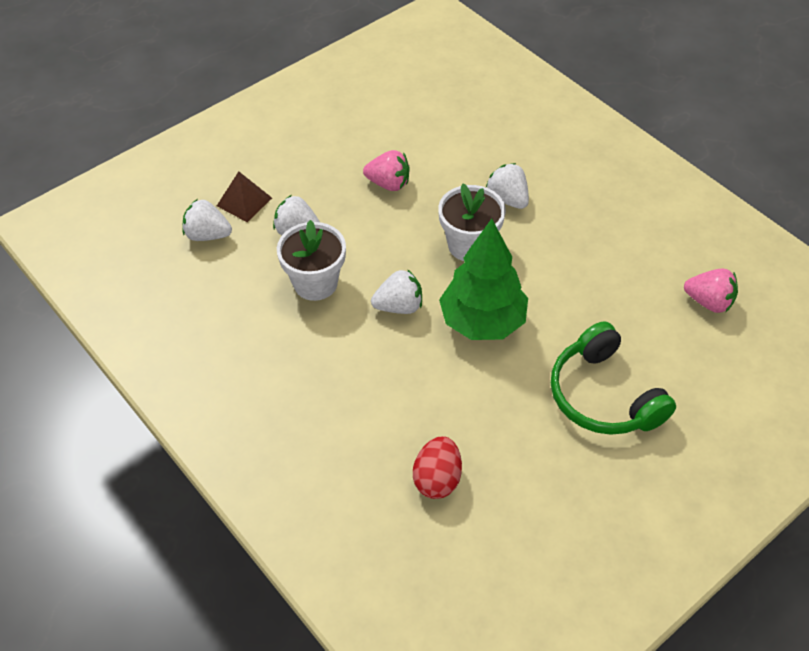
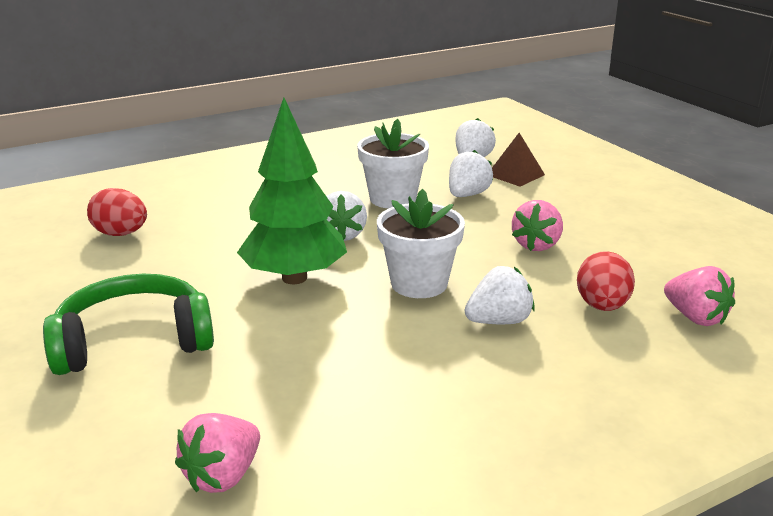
camera: 100 degrees right, 25 degrees down
none -> red egg [577,251,635,311]
none -> pink strawberry [664,266,735,326]

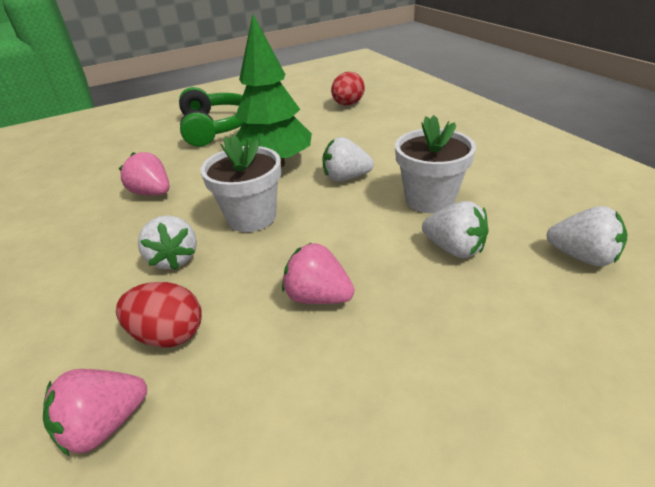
camera: 95 degrees right, 10 degrees up
pink strawberry [175,413,260,493] -> pink strawberry moved to [119,152,169,195]
brown pyramid [492,133,545,187] -> none

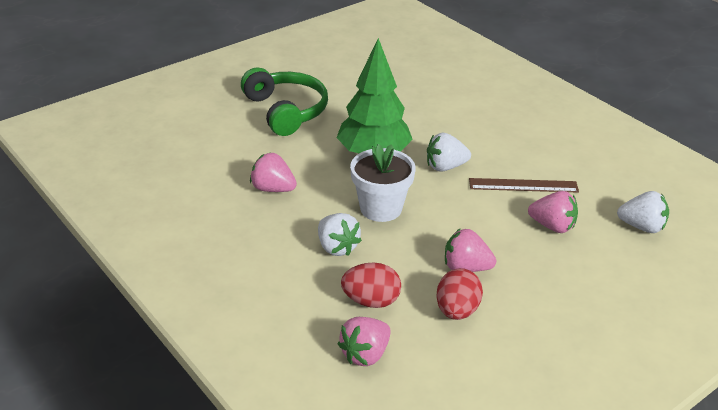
camera: 15 degrees left, 0 degrees up
red egg [331,72,365,105] -> red egg moved to [437,268,483,320]
white flower pot [395,115,476,213] -> brown ruler [469,178,579,193]
white strawberry [422,201,489,258] -> pink strawberry [528,191,578,233]

